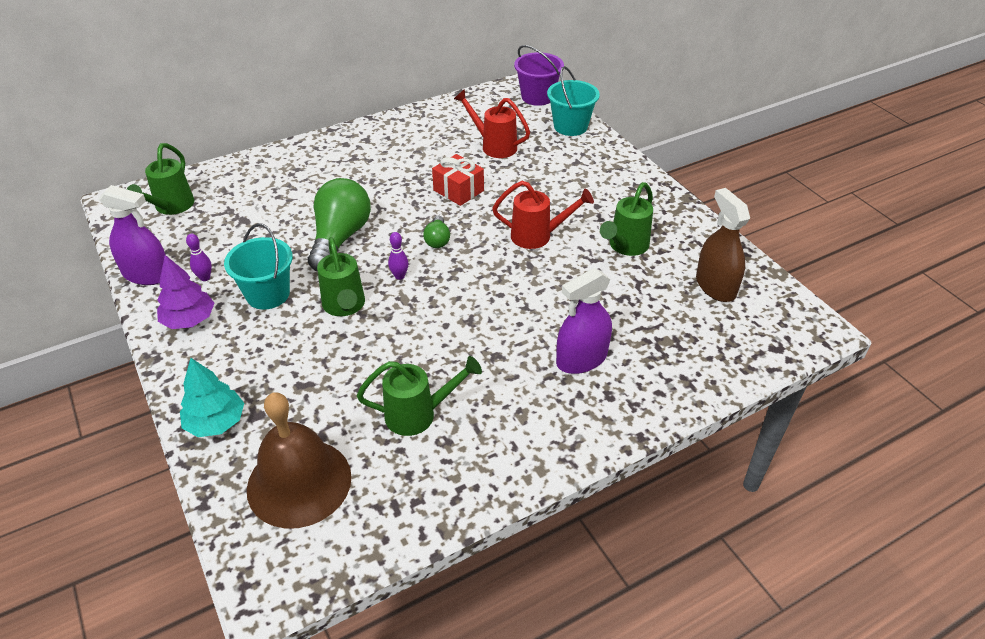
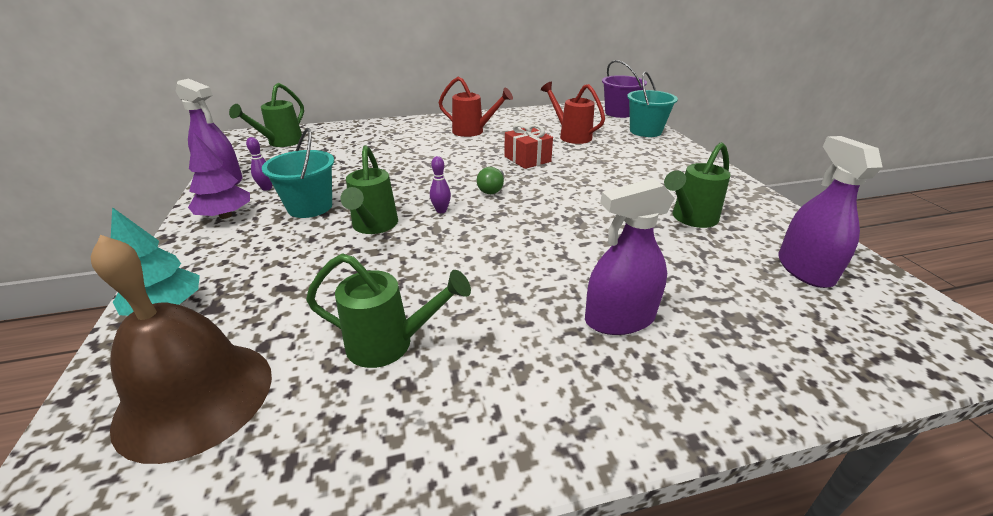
camera: 15 degrees right, 10 degrees down
green light bulb [308,178,371,271] -> none
red watering can [492,181,594,249] -> red watering can moved to [438,77,513,137]
brown spray bottle [696,188,750,302] -> purple spray bottle [778,136,883,288]

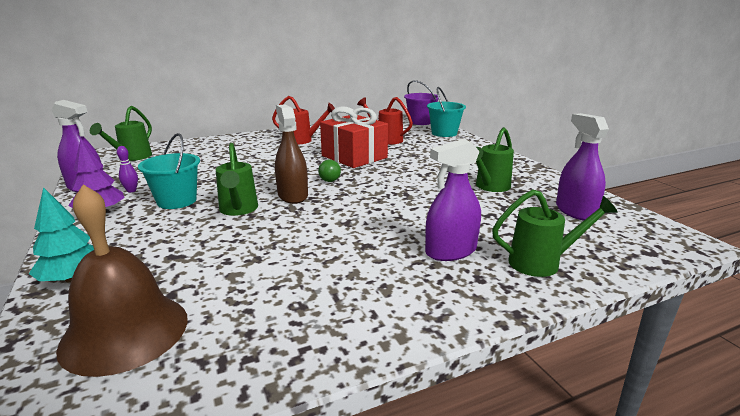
camera: 10 degrees left, 10 degrees down
green watering can [306,254,471,368] -> green watering can moved to [492,189,618,277]
purple bowling pin [430,156,451,213] -> brown spray bottle [275,104,308,204]
red gift [504,122,553,169] -> red gift [320,106,388,168], size x1.67

